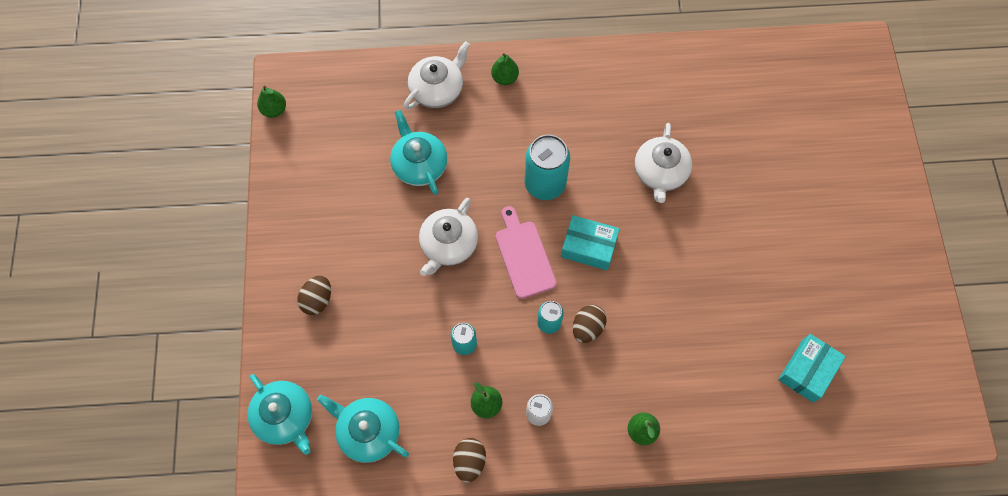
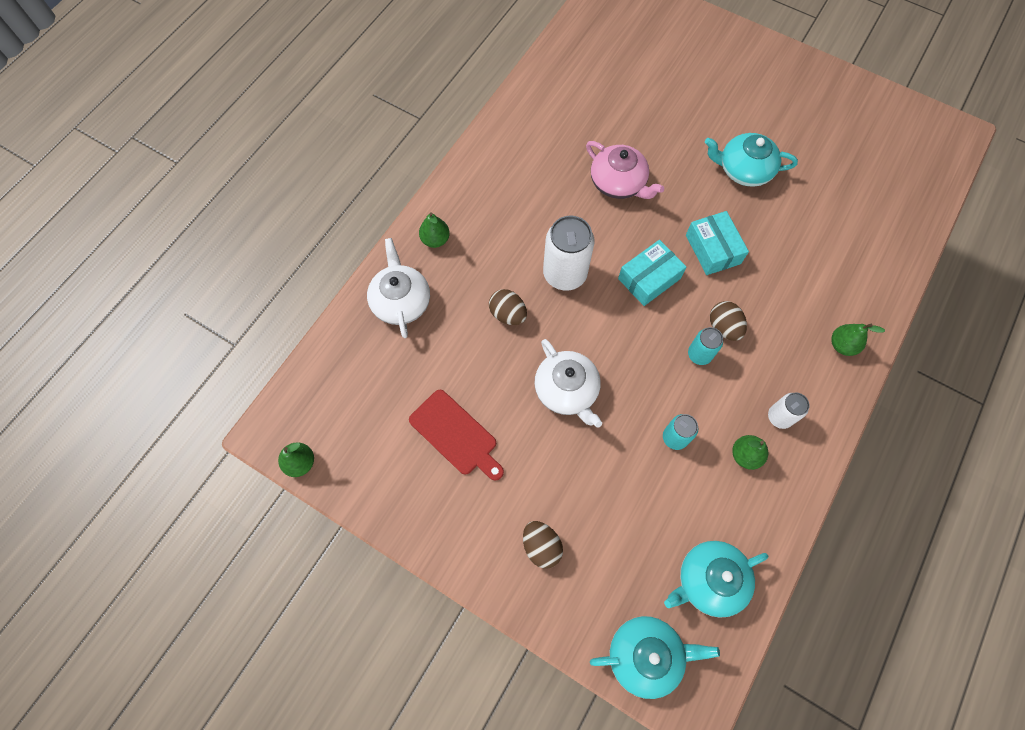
camera: 55 degrees left, 0 degrees up
turquoise teapot [390,110,448,195] -> turquoise teapot moved to [705,133,798,187]
brown egg [453,438,486,483] -> brown egg moved to [489,289,527,325]
pink cutting board [496,206,557,299] -> none
turquoise can [524,135,570,200] -> white can [543,216,595,290]
white teapot [635,123,692,203] -> pink teapot [586,141,664,199]
turquoise box [778,334,846,403] -> turquoise box moved to [686,211,749,275]
none -> red cutting board [409,390,504,481]

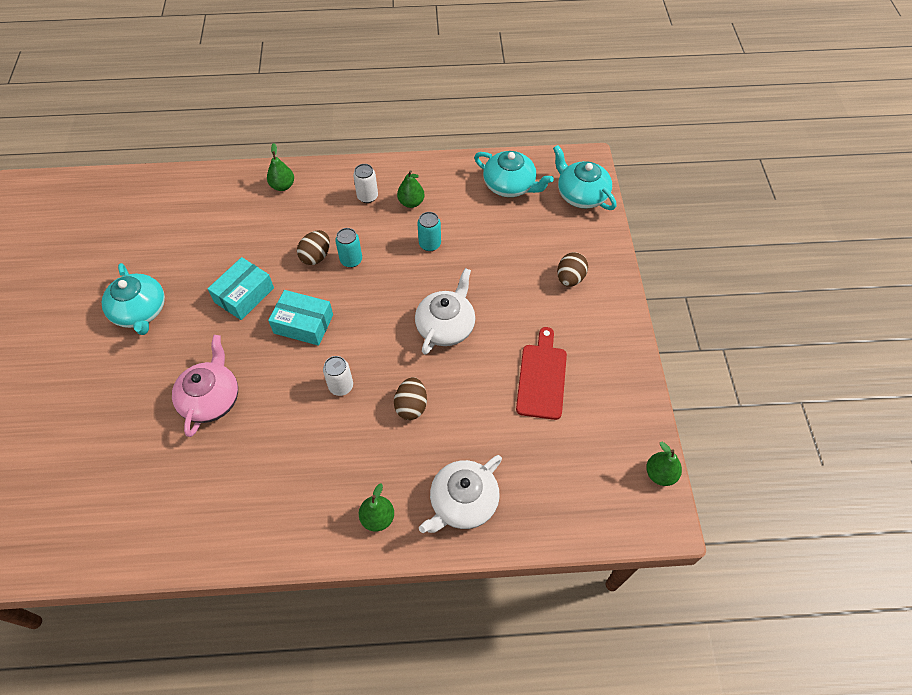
camera: 125 degrees left, 10 degrees down
white can [543,216,595,290] -> white can [323,356,353,396], size x0.55

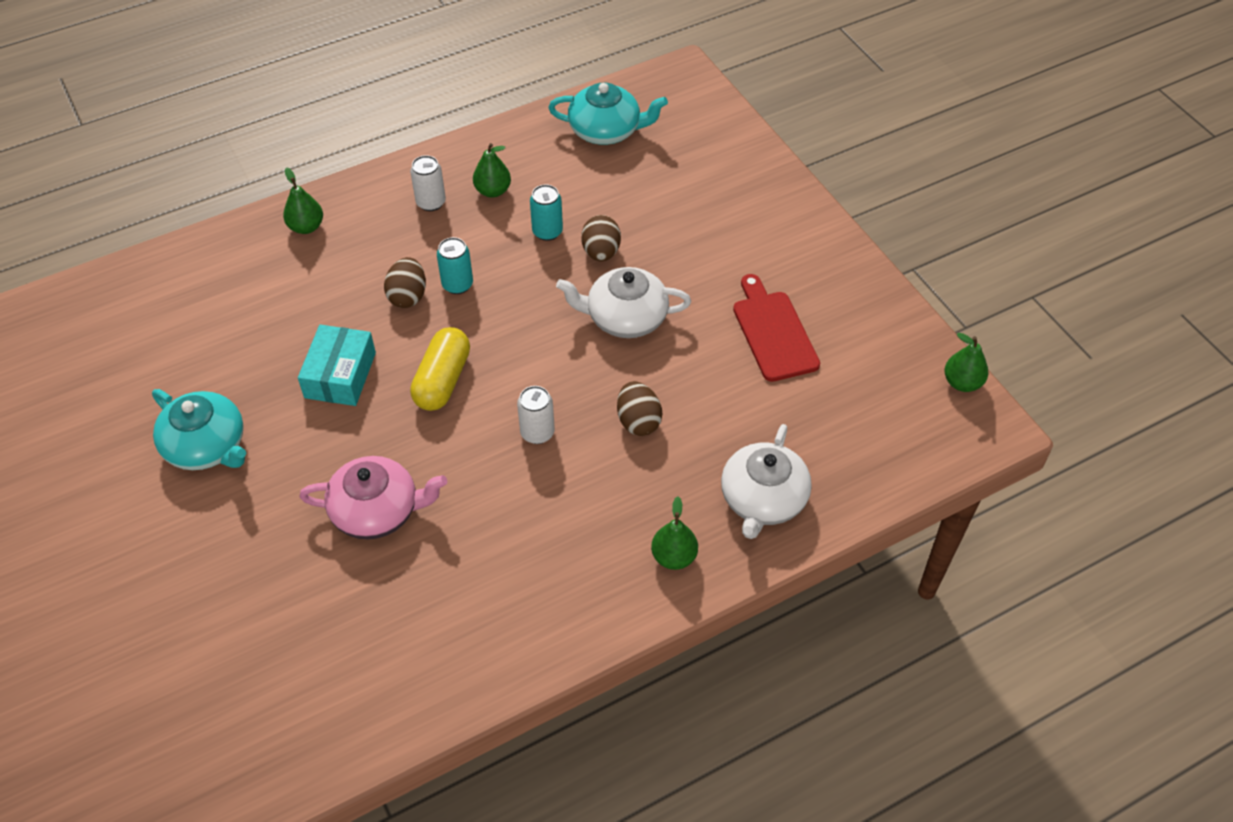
camera: 25 degrees left, 5 degrees down
pink teapot [172,335,238,437] -> pink teapot turned 105 degrees clockwise [299,456,447,539]
turquoise box [268,290,333,346] -> yellow capsule [410,327,470,411]
white teapot [415,268,475,355] -> white teapot turned 90 degrees counterclockwise [556,267,691,338]
turquoise teapot [553,145,617,210] -> none
brown egg [557,252,588,287] -> brown egg moved to [581,215,621,262]

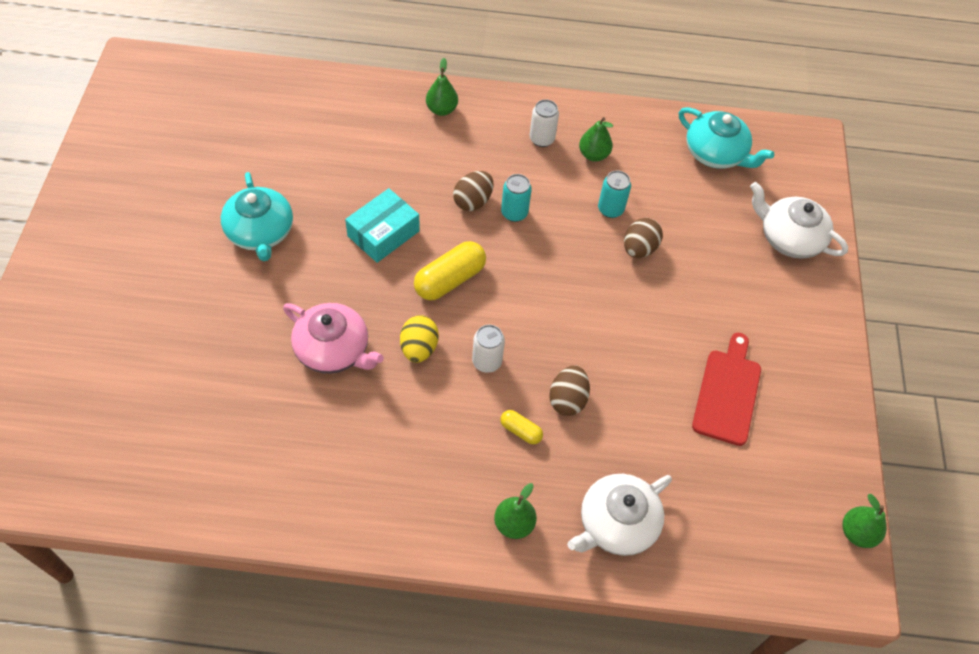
camera: 30 degrees right, 5 degrees up
white teapot [556,267,691,338] -> white teapot moved to [750,182,848,259]
none -> yellow egg [400,315,439,363]
none -> yellow capsule [500,410,543,444]

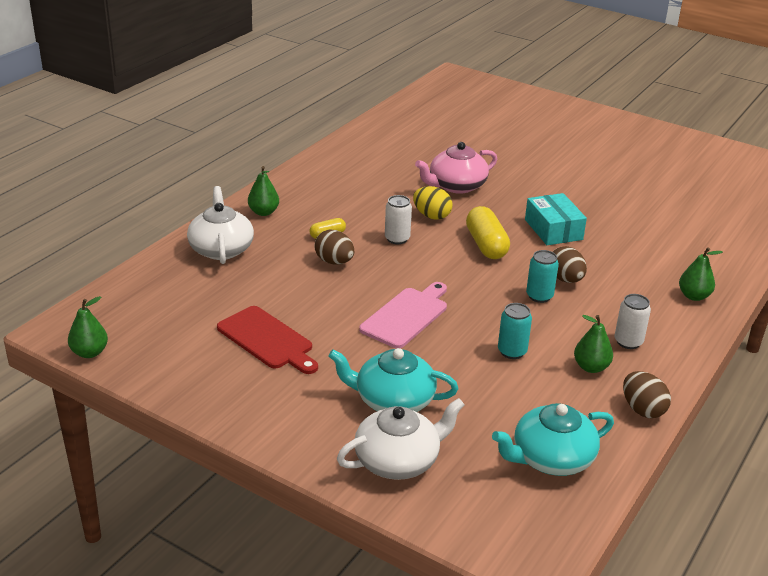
camera: 120 degrees right, 25 degrees down
turquoise teapot [221,172,293,261] -> turquoise teapot moved to [328,348,458,412]
brown egg [624,218,663,258] -> brown egg moved to [623,371,671,418]
none -> pink cutting board [359,282,447,348]

